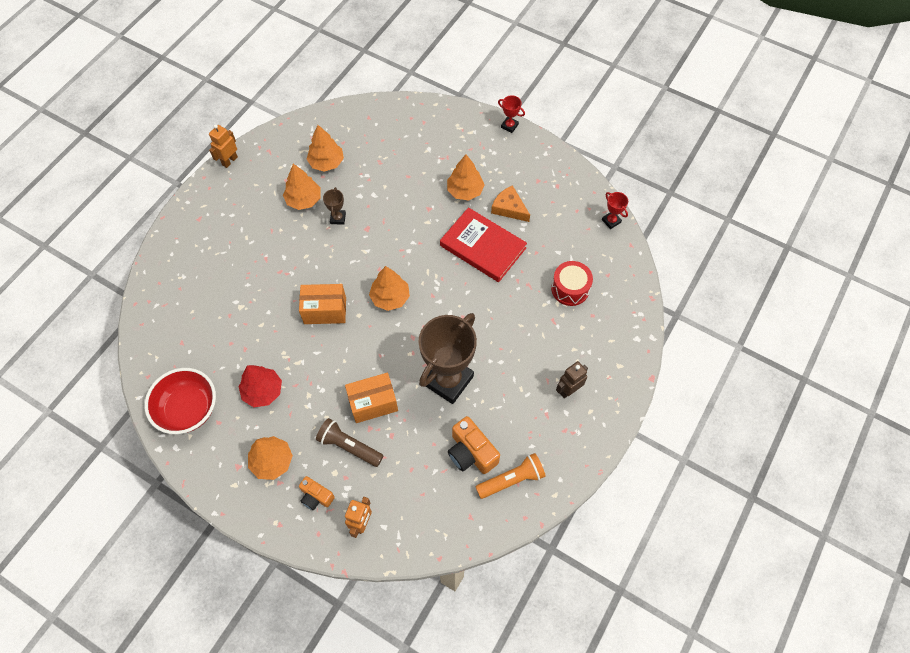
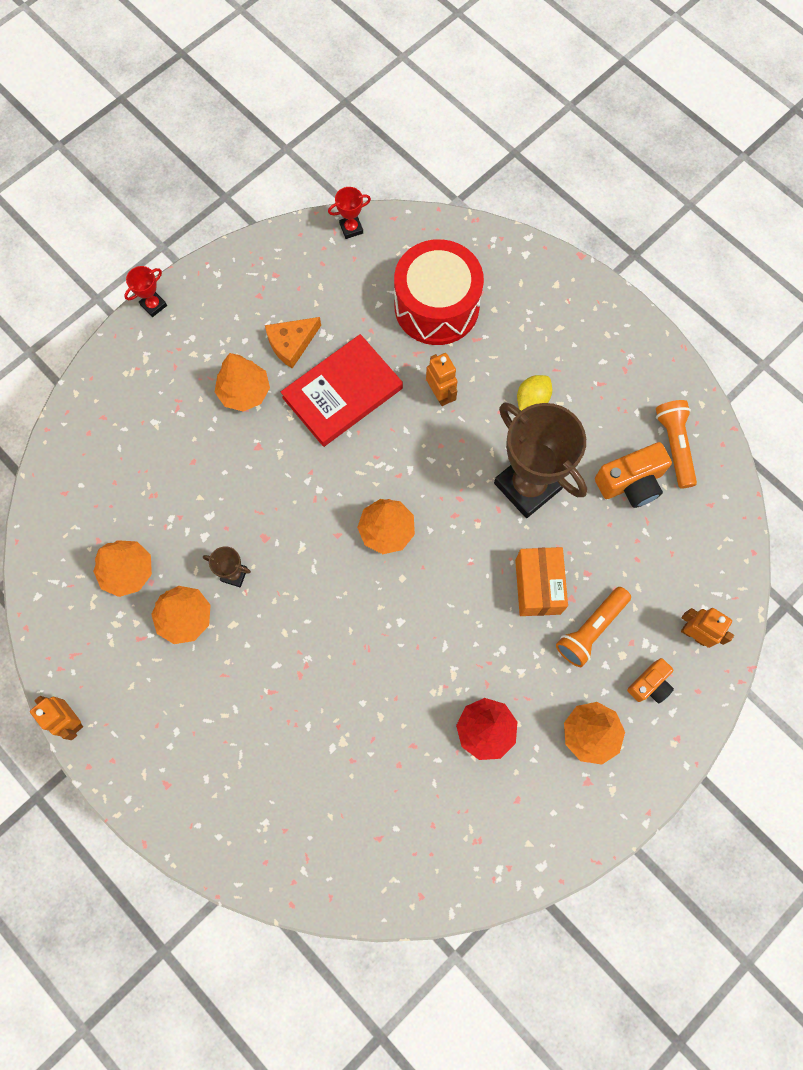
camera: 75 degrees left, 10 degrees up
red bowl [144,368,216,434] -> none
orange box [299,284,346,324] -> none
brown flashlight [316,418,383,467] -> orange flashlight [556,587,631,667]
red drum [551,261,593,306] -> red drum [394,239,484,345], size x1.69
brown robot [556,361,588,398] -> none
none -> orange robot [426,353,458,406]
none -> yellow lemon [517,375,552,411]

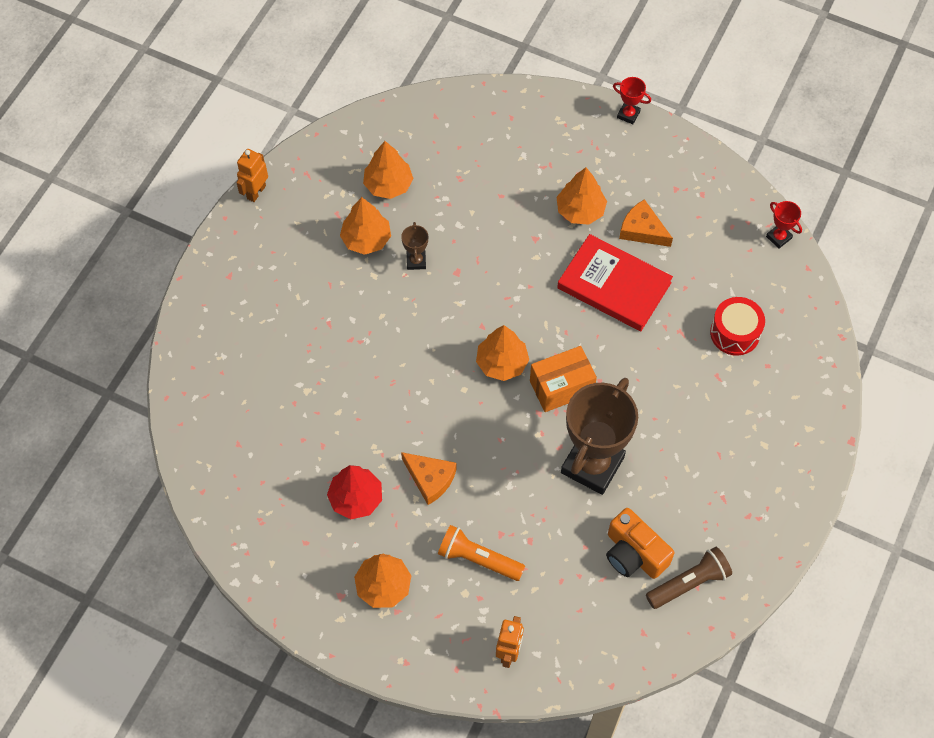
camera: 70 degrees right, 10 degrees down
red drum [394,239,484,345] -> red drum [710,297,765,356], size x0.59
orange robot [426,353,458,406] -> none
orange box [515,547,568,616] -> orange box moved to [530,346,597,412]
yellow lemon [517,375,552,411] -> none
orange camera [627,658,674,704] -> none
orange flashlight [656,400,697,488] -> brown flashlight [646,547,732,609]
none -> orange cheese [401,452,457,505]

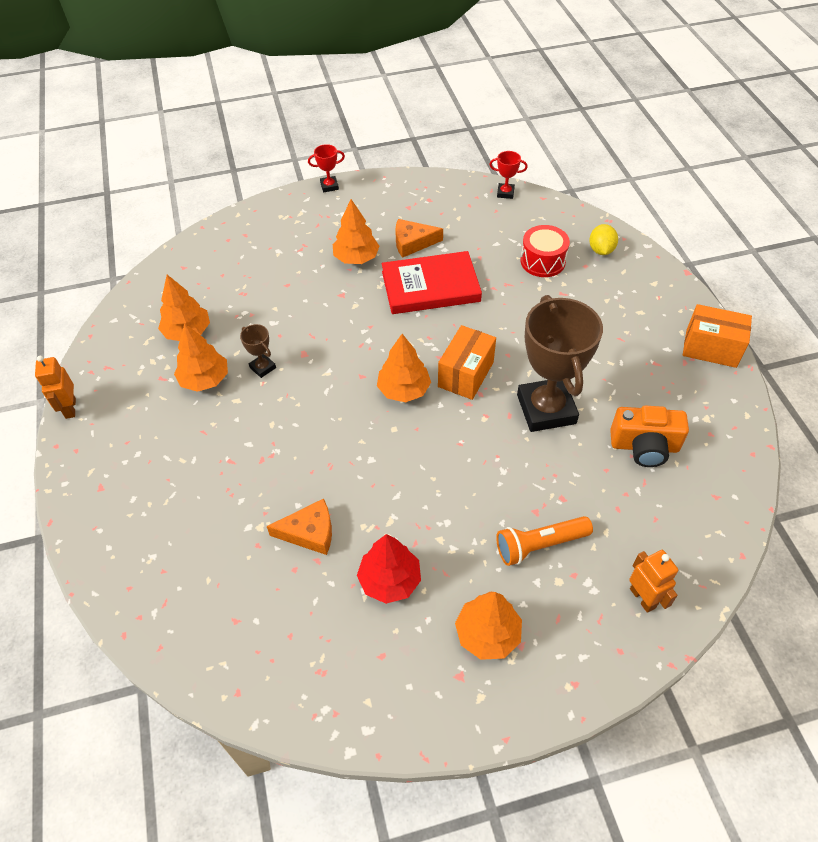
camera: 40 degrees left, 10 degrees down
orange cheese [401,452,457,505] -> orange cheese moved to [267,499,332,555]
brown flashlight [646,547,732,609] -> none
none -> yellow lemon [589,224,618,255]
none -> orange box [683,304,752,368]

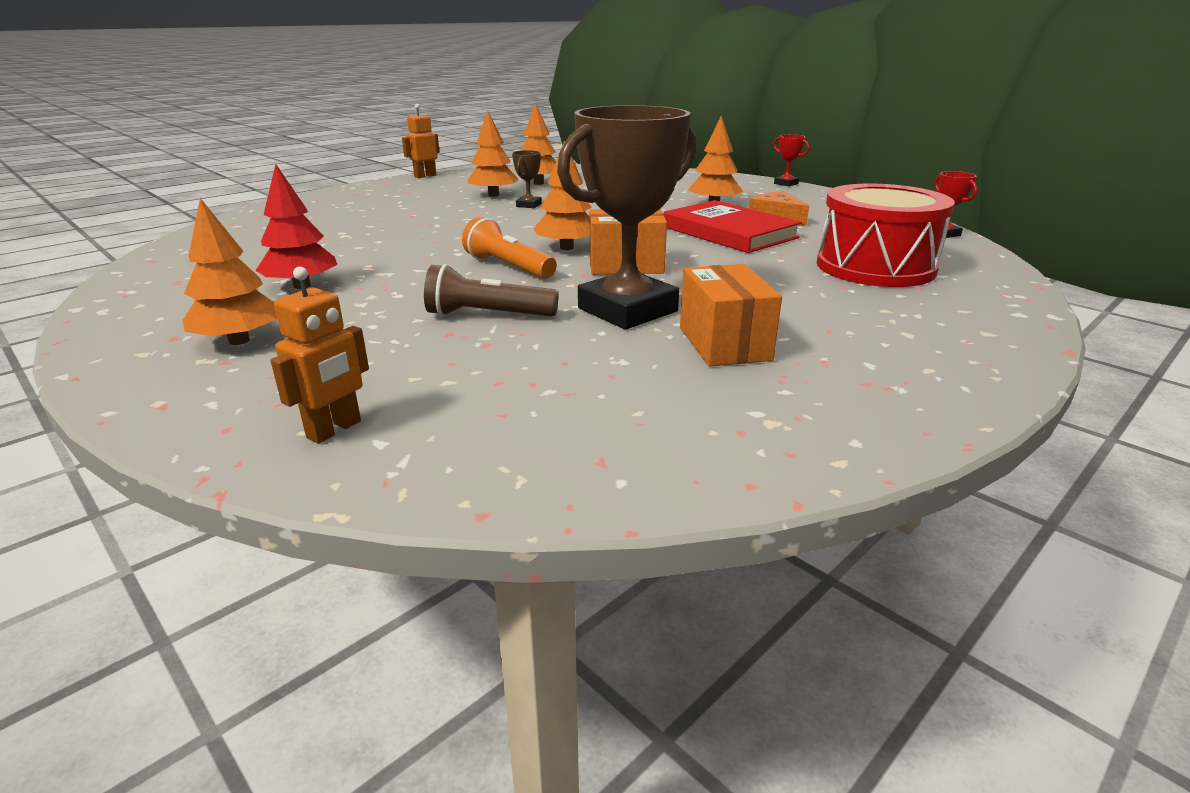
camera: 60 degrees right, 25 degrees down
orange cheese [267,499,332,555] -> none
orange flashlight [496,516,593,566] -> orange flashlight moved to [462,217,557,279]
red drum [520,225,570,277] -> red drum [817,184,955,287], size x1.69
yellow lemon [589,224,618,255] -> none
orange camera [610,405,689,467] -> none
orange box [683,304,752,368] -> orange box moved to [680,264,782,366]
none -> brown flashlight [424,264,559,316]

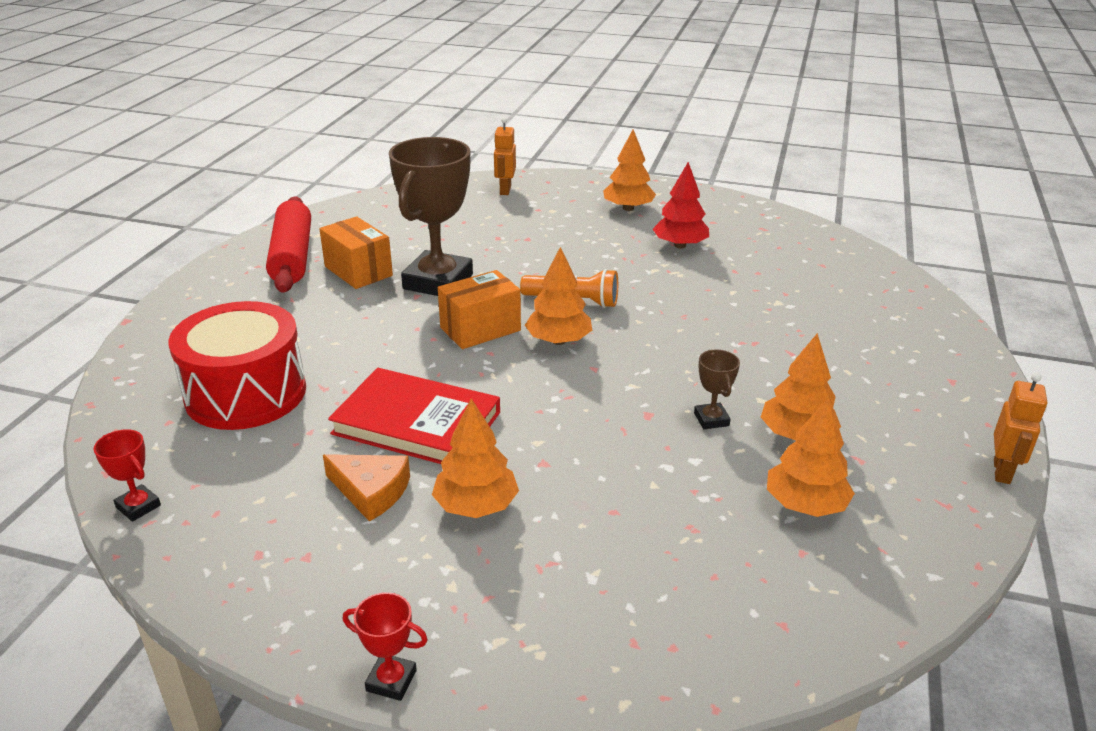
camera: 150 degrees right, 5 degrees up
brown flashlight [424,264,559,316] -> none
none -> red rolling pin [266,196,311,293]

